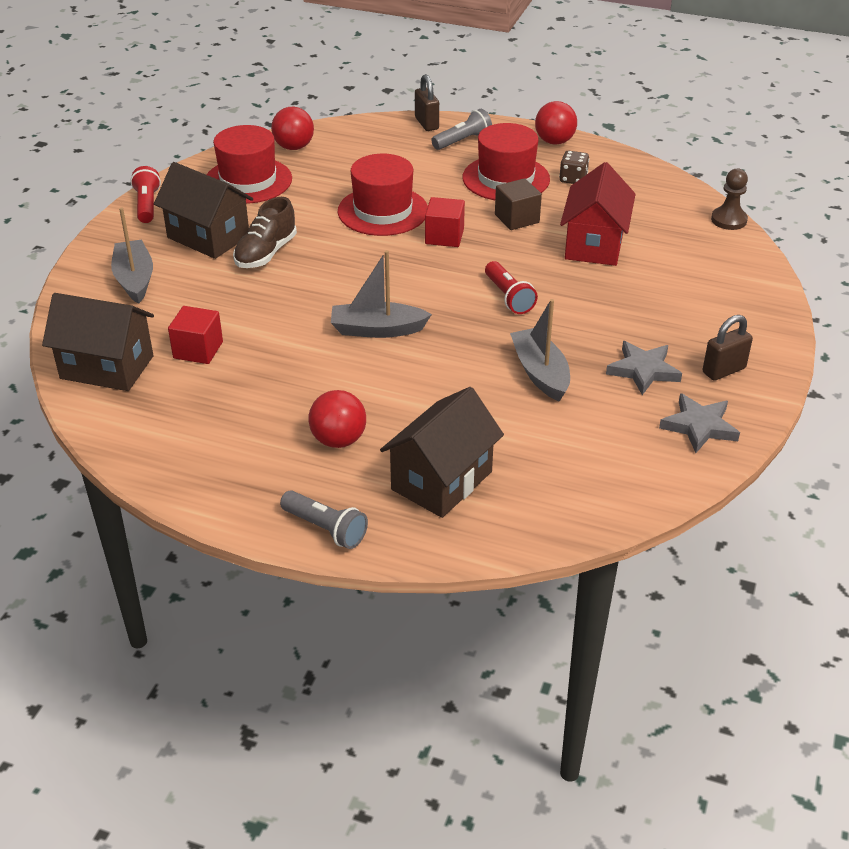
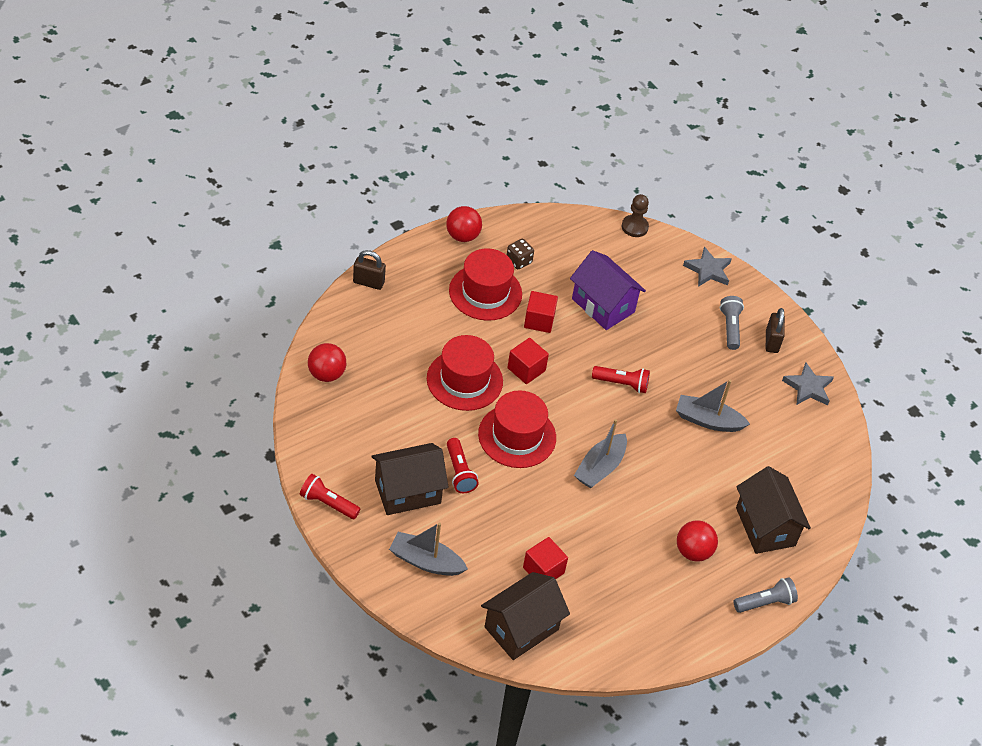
camera: 60 degrees left, 10 degrees up
red hat [207,125,292,204] -> red hat moved to [478,390,556,468]
brown shoe [233,197,297,268] -> red flashlight [447,438,479,493]
grey flashlight [431,109,492,150] -> grey flashlight moved to [720,296,744,350]
brown cube [495,178,542,230] -> red cube [524,291,558,333]
red house [560,162,636,266] -> purple house [570,250,646,330]
grey star [606,341,682,395] -> grey star moved to [683,246,732,287]

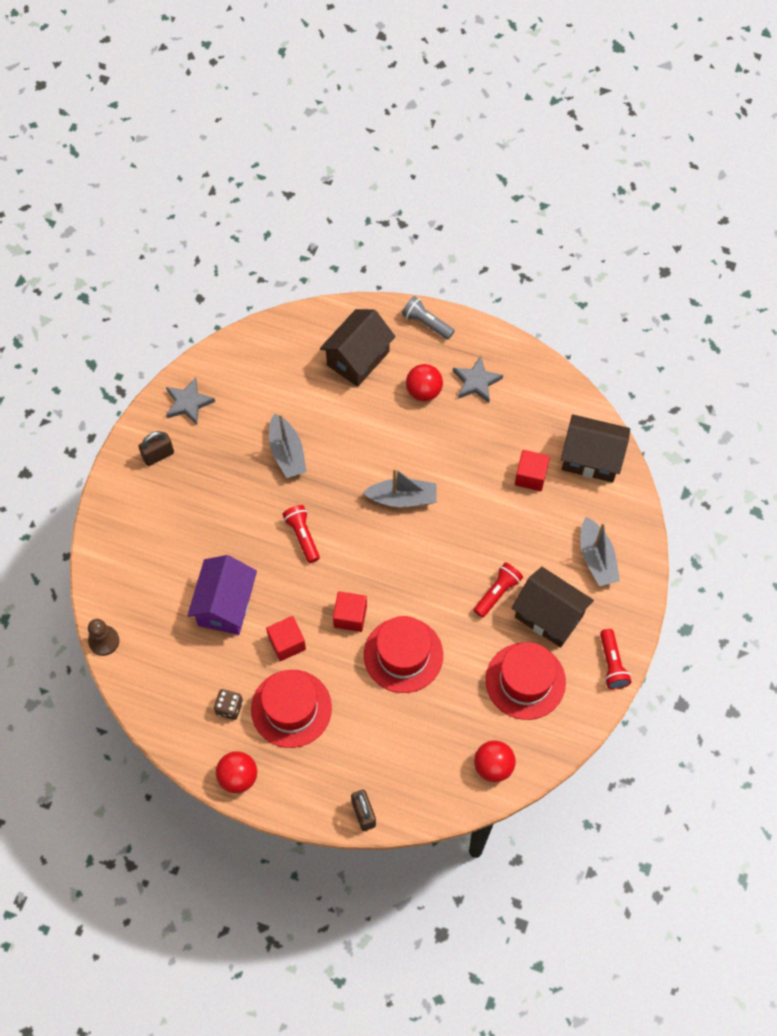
camera: 120 degrees left, 15 degrees up
red hat [478,390,556,468] -> red hat moved to [486,642,566,720]
grey star [683,246,732,287] -> grey star moved to [453,356,503,403]
grey flashlight [720,296,744,350] -> none

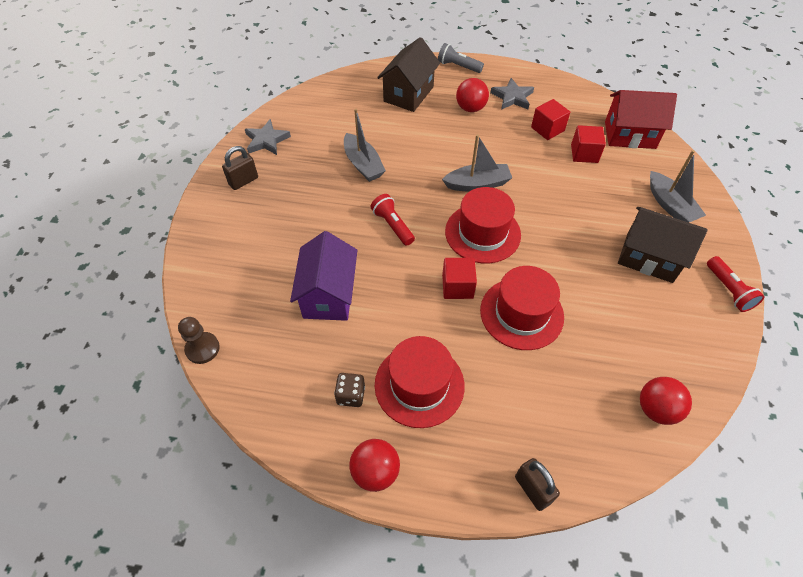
camera: 10 degrees left, 10 degrees down
red cube [266,616,306,661] -> red cube moved to [531,99,570,140]
red flashlight [474,563,523,618] -> none
red hat [486,642,566,720] -> red hat moved to [445,187,521,263]
brown house [561,414,630,482] -> red house [605,90,677,149]

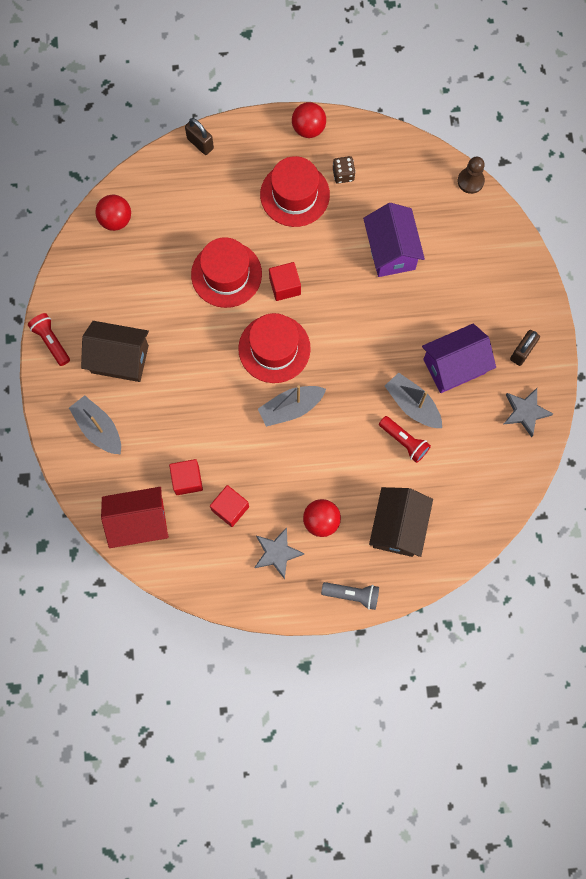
camera: 165 degrees right, 20 degrees up
red flashlight [370,194,415,246] -> red flashlight moved to [379,416,431,463]
none -> purple house [422,323,496,393]

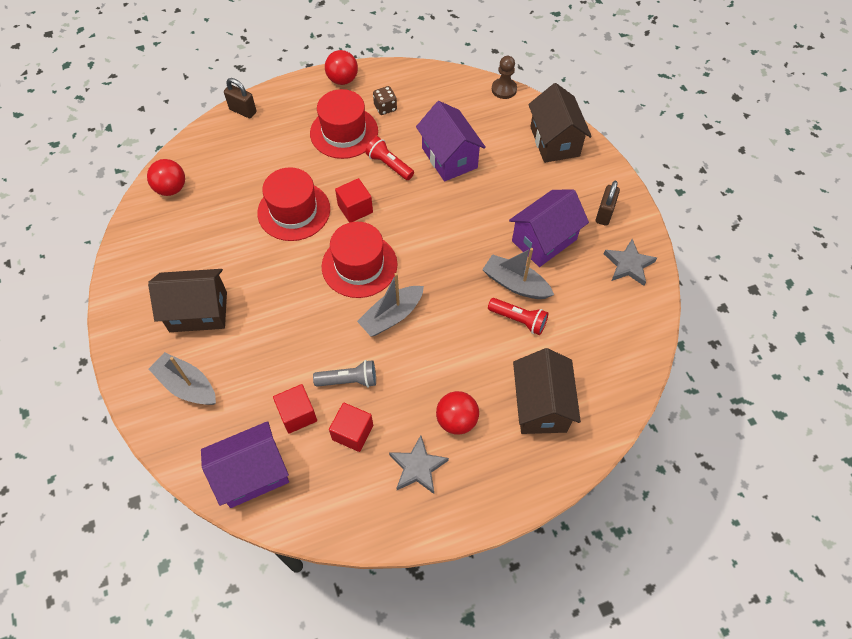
camera: 15 degrees left, 15 degrees down
red flashlight [28,313,70,366] -> red flashlight moved to [365,137,414,180]
red house [101,487,169,548] -> purple house [201,421,289,508]
grey flashlight [321,582,379,610] -> grey flashlight moved to [313,360,376,388]
none -> brown house [528,83,592,163]

